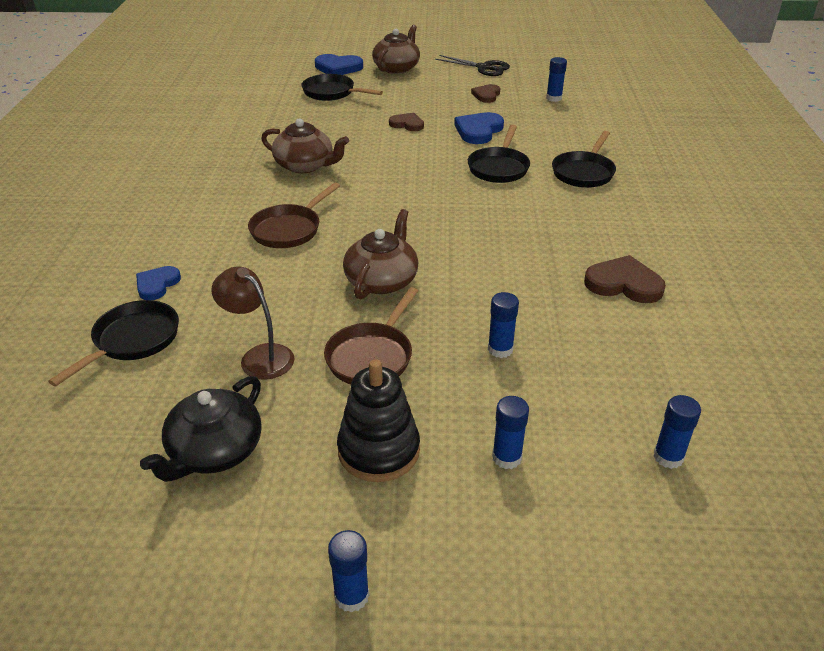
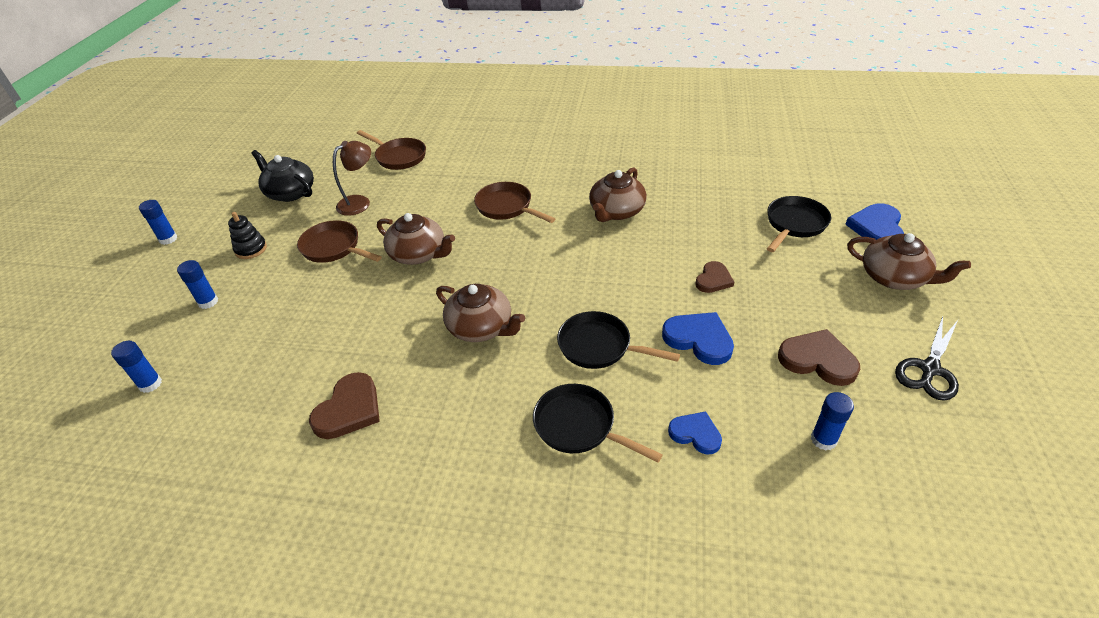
camera: 100 degrees right, 5 degrees up
black pan [48,300,179,386] -> brown pan [357,130,426,170]
blue heart [136,266,181,300] -> blue heart moved to [668,411,722,455]
black stacking toy [337,359,420,482] -> black stacking toy [228,212,267,259], size x0.63
brown heart [471,84,500,103] -> brown heart [778,329,860,386], size x1.55
blue glue stick [488,292,519,358] -> none
none -> brown teapot [436,284,525,342]

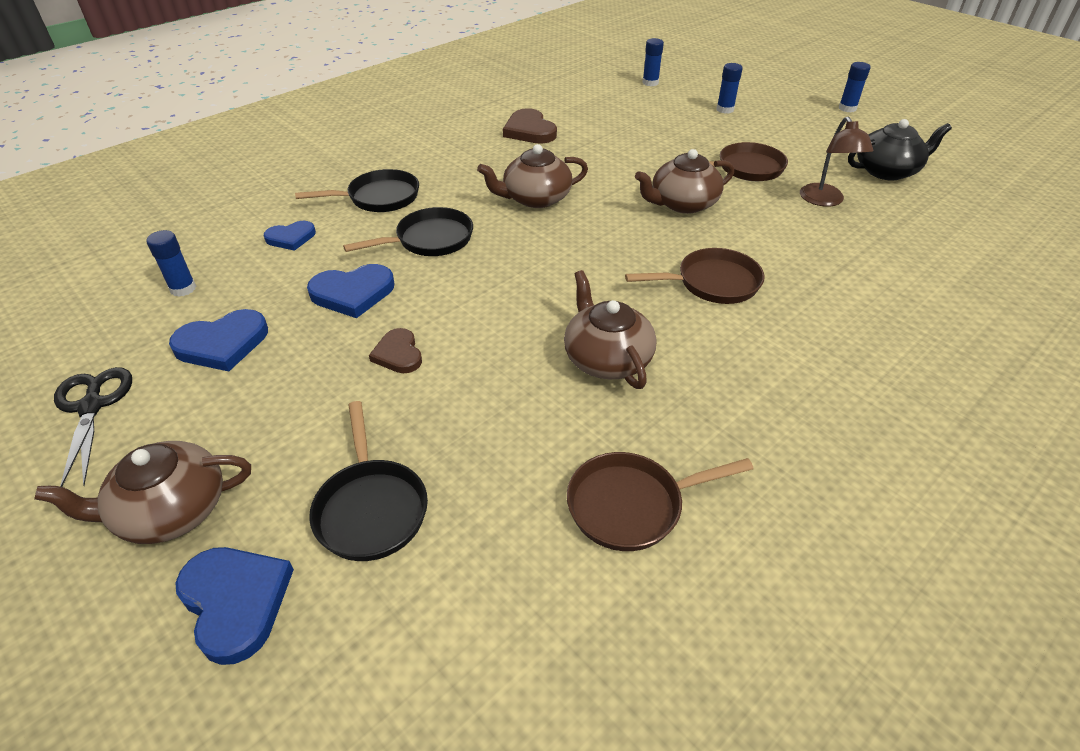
camera: 125 degrees right, 0 degrees up
black stacking toy [228,212,267,259] -> none
brown pan [357,130,426,170] -> brown pan moved to [567,452,754,551]
brown heart [778,329,860,386] -> blue heart [169,309,268,371]

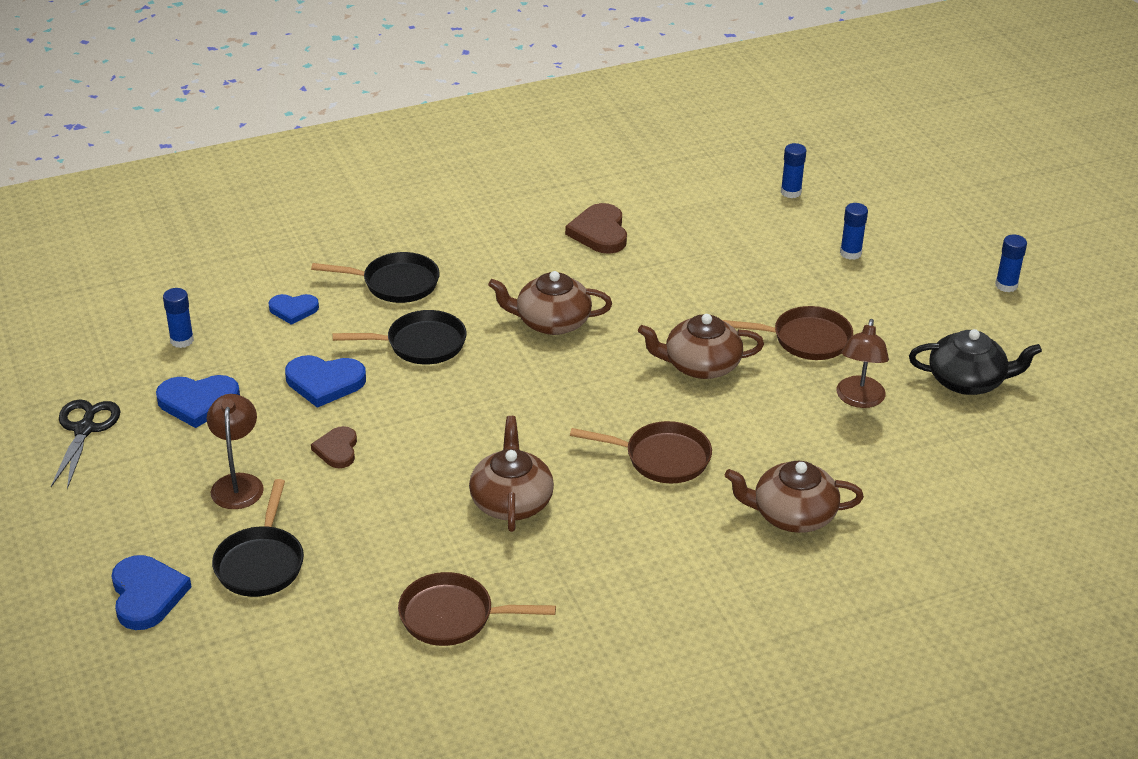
camera: 20 degrees right, 5 degrees down
brown teapot [34,441,251,544] -> brown teapot moved to [725,461,864,533]
none -> brown lamp [207,394,264,509]

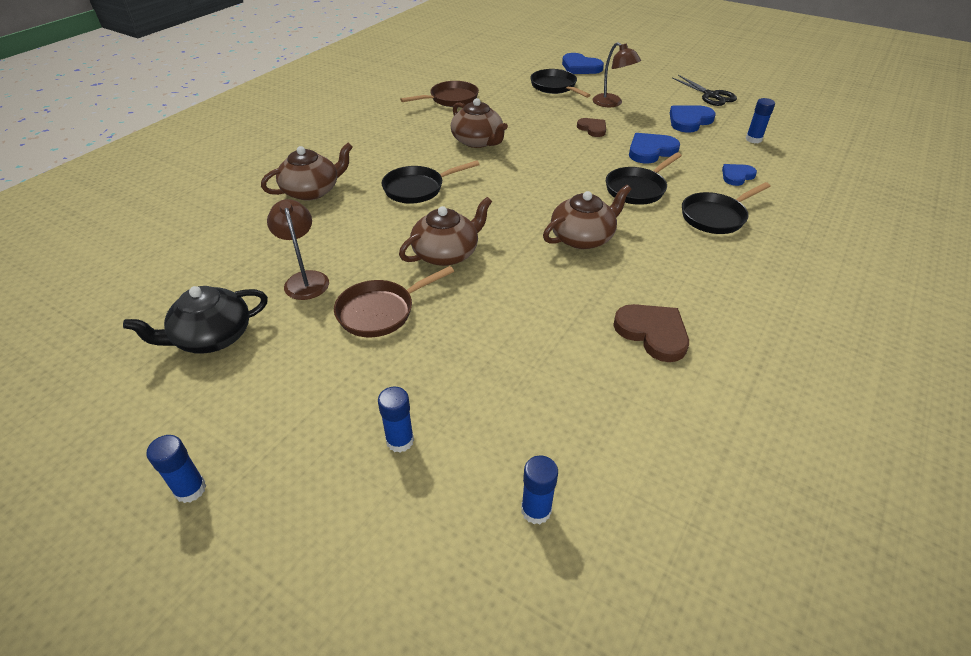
camera: 145 degrees right, 5 degrees up
brown pan [570,421,712,483] -> black pan [381,160,480,203]

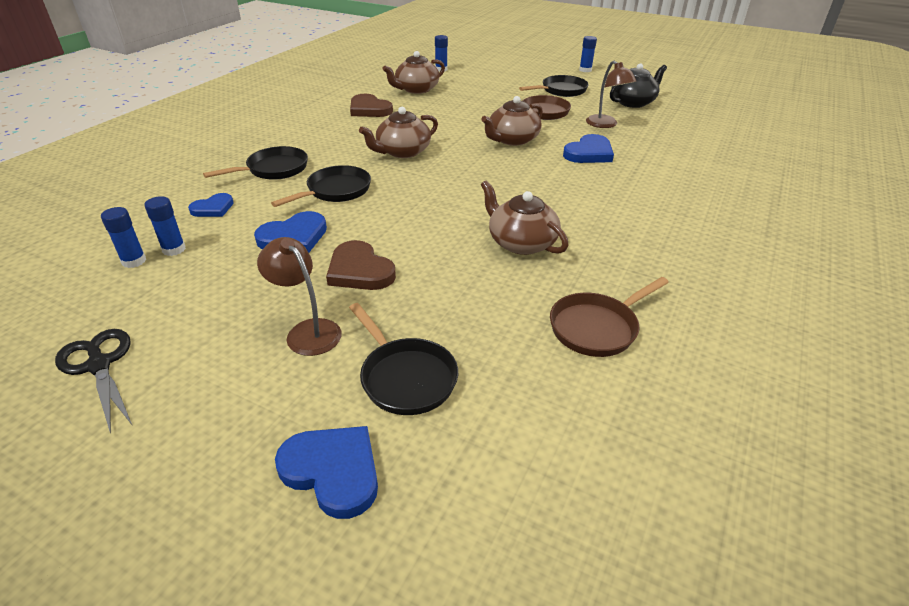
camera: 175 degrees right, 5 degrees down
brown teapot [261,142,353,201] -> brown teapot moved to [382,51,445,94]
blue glue stick [378,387,414,453] -> blue glue stick moved to [144,196,186,256]
black pan [381,160,480,203] -> black pan moved to [519,75,589,97]
brown heart [577,118,606,137] -> brown heart [326,240,396,290], size x1.55
blue heart [670,105,716,133] -> blue heart moved to [563,134,614,163]

